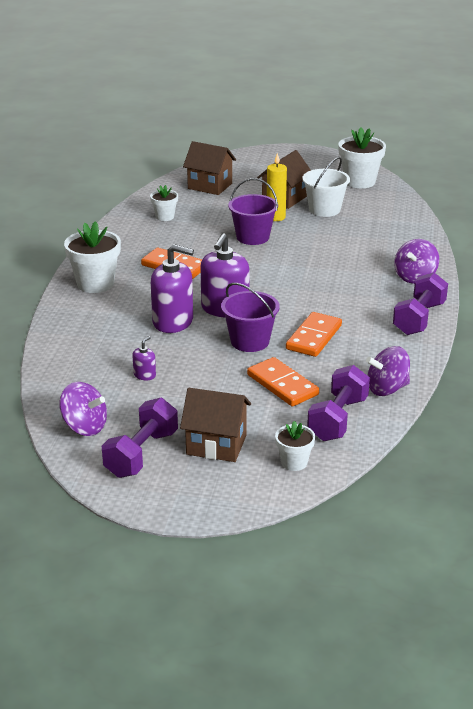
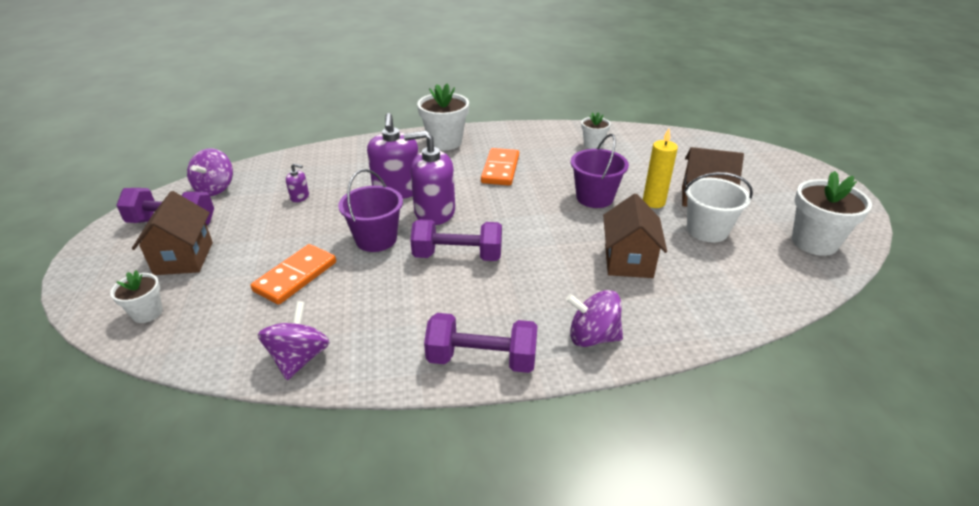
camera: 70 degrees right, 5 degrees up
brown house [183,141,236,195] -> brown house moved to [603,193,667,278]
orange domino [286,312,342,357] -> none
purple dumbbell [307,365,370,441] -> purple dumbbell moved to [410,219,502,261]
purple spinning top [366,346,410,396] -> purple spinning top turned 45 degrees clockwise [258,301,330,380]

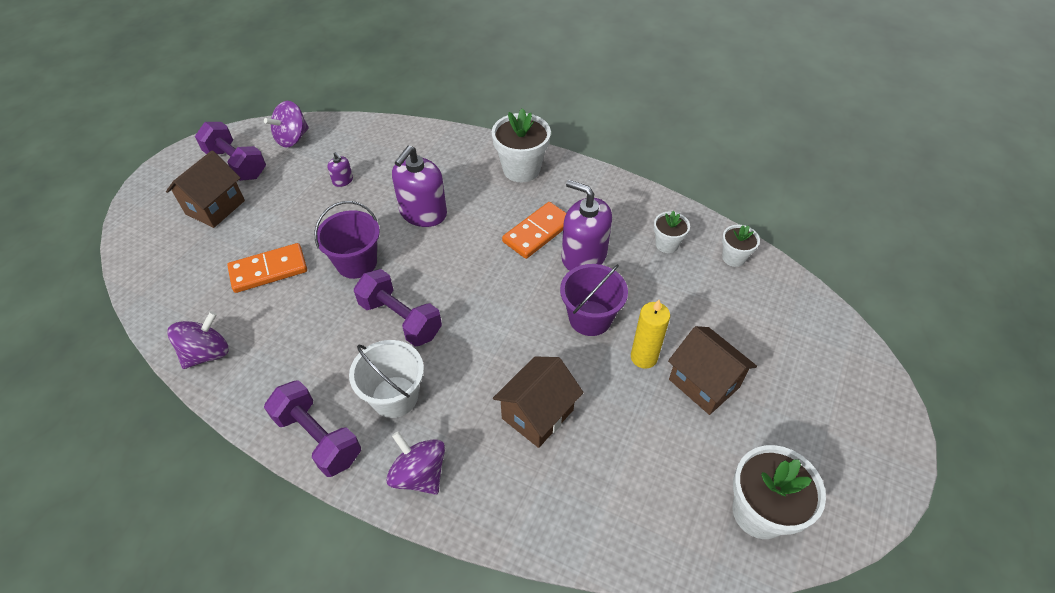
camera: 35 degrees right, 15 degrees up
white flower pot [110,270,163,323] -> white flower pot moved to [722,225,760,267]
purple soap dispenser [404,131,455,225] -> purple soap dispenser moved to [561,180,612,271]
white bucket [684,172,753,242] -> white bucket moved to [349,340,424,418]

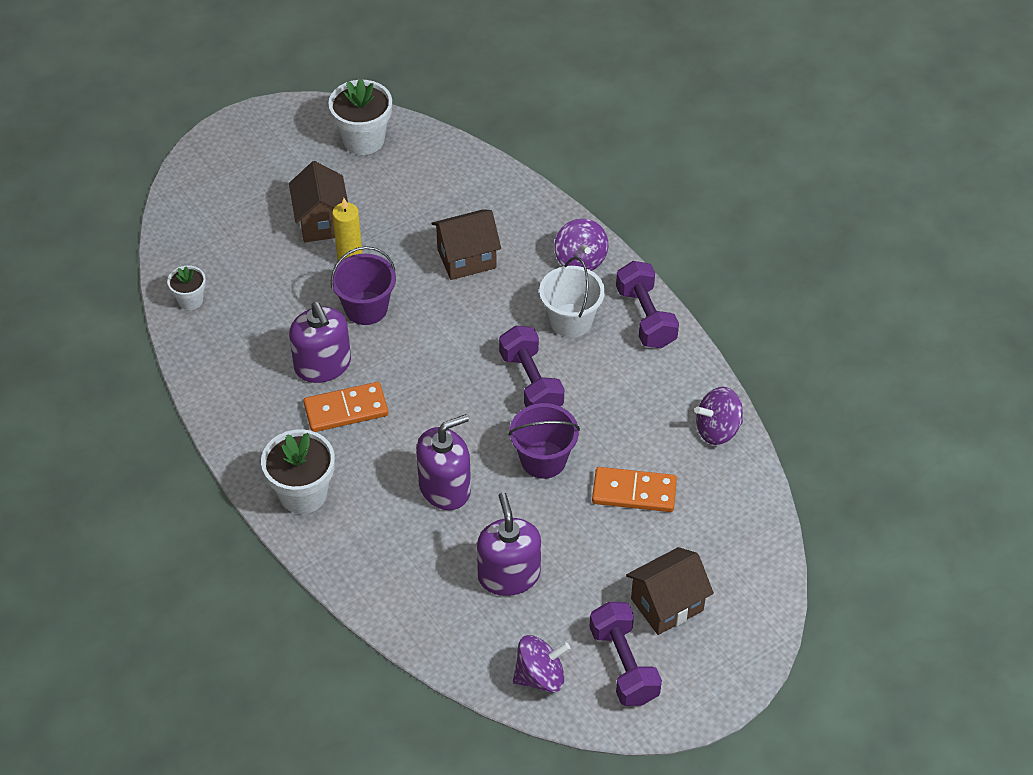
camera: 150 degrees left, 0 degrees up
purple soap dispenser [328,152,353,187] -> purple soap dispenser [477,492,541,596], size x2.23
white flower pot [654,211,690,253] -> none

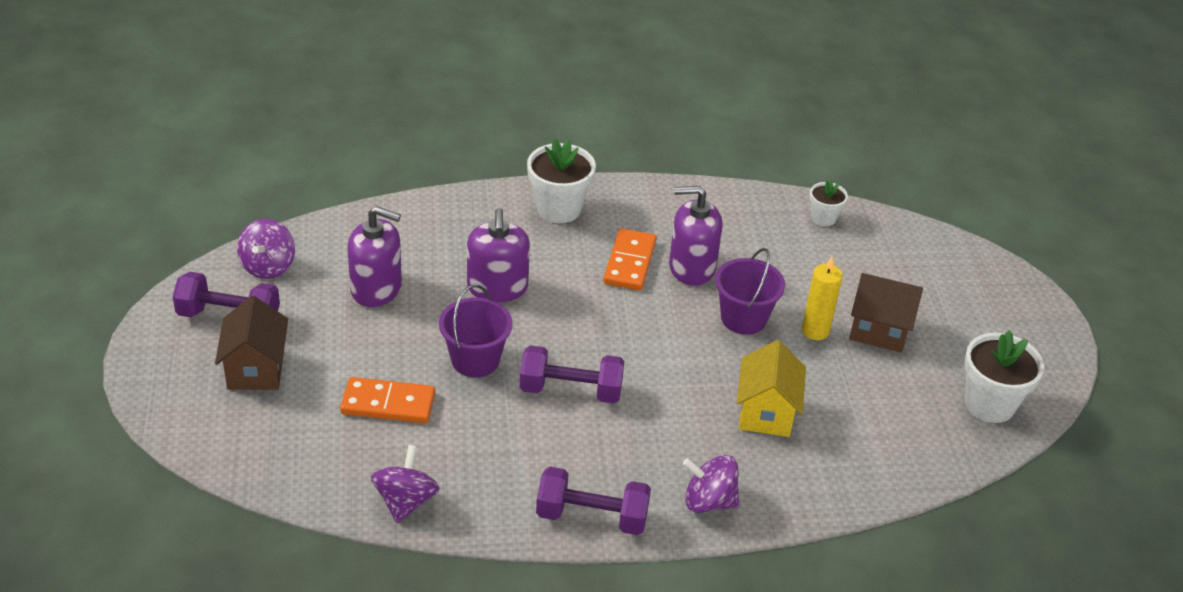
camera: 115 degrees right, 10 degrees down
brown house [431,209,501,280] -> yellow house [737,340,806,437]
white bucket [539,257,605,338] -> none
orange domino [592,467,677,512] -> orange domino turned 60 degrees clockwise [340,377,435,423]

